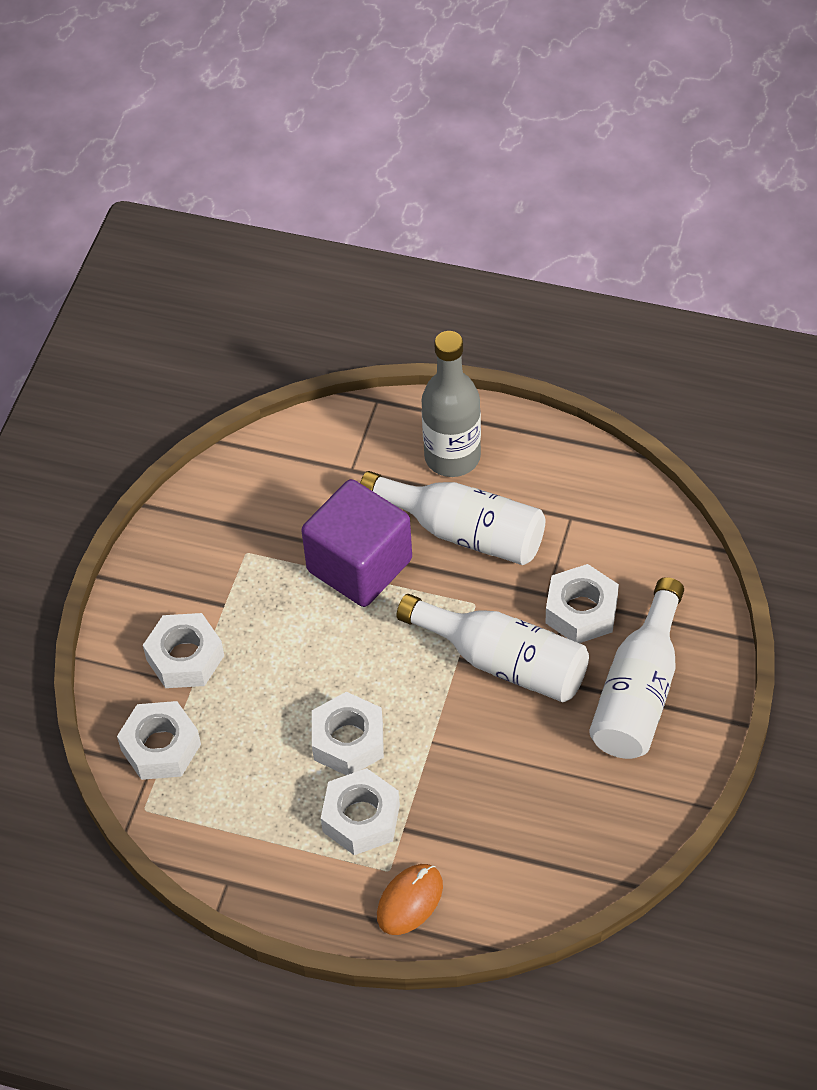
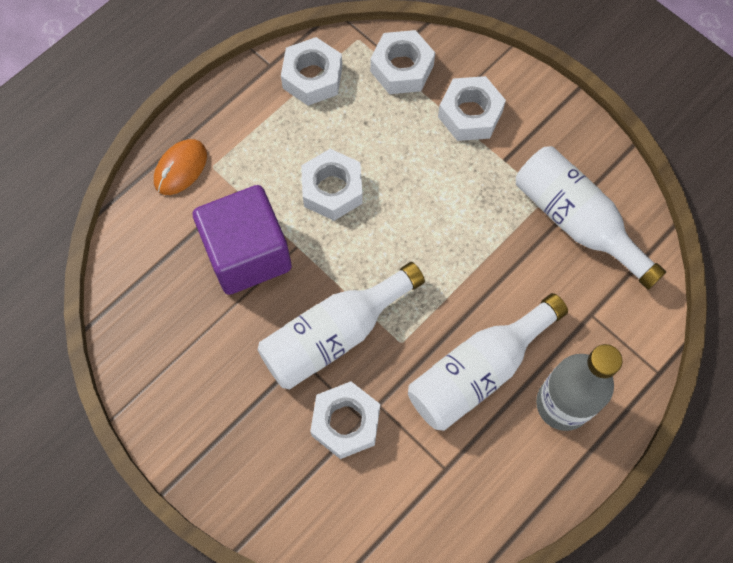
camera: 115 degrees right, 15 degrees up
purple cube [301,479,412,607] -> purple cube moved to [192,185,292,295]
white nut [321,768,400,855] -> white nut moved to [281,37,342,106]
orange mouse [377,864,443,935] -> orange mouse turned 60 degrees clockwise [154,139,207,195]
white bottle [589,577,684,759] -> white bottle moved to [516,146,666,290]

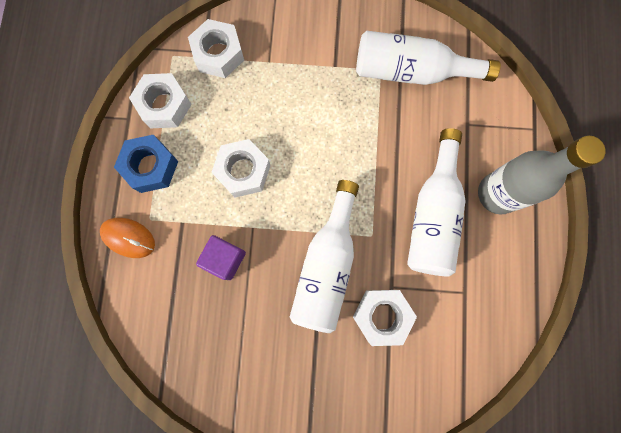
camera: 40 degrees left, 10 degrees up
orange mouse [154,139,207,195] -> orange mouse turned 60 degrees counterclockwise [100,218,155,258]
purple cube [192,185,292,295] -> purple cube [196,235,246,280], size x0.54
white nut [438,76,506,141] -> none
none -> blue nut [114,135,178,193]

